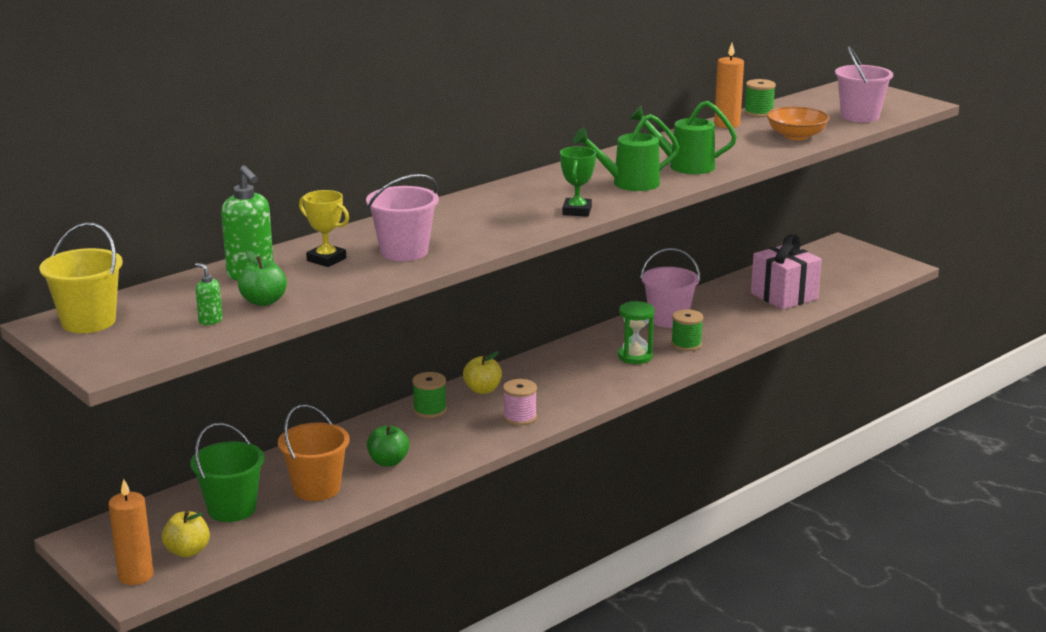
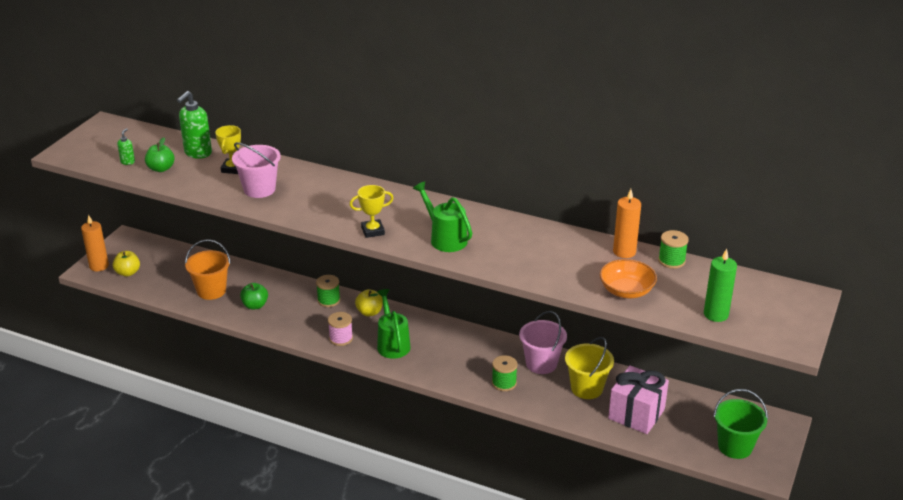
camera: 65 degrees right, 10 degrees up
yellow bucket [39,222,123,333] -> yellow bucket moved to [565,337,614,399]
green bucket [190,423,264,522] -> green bucket moved to [713,389,768,459]
green trophy [560,146,596,217] -> yellow trophy [350,185,394,238]
green hourglass [618,301,654,364] -> none
green watering can [630,101,737,174] -> green watering can moved to [377,289,411,359]
pink bucket [835,46,893,122] -> green candle [704,249,737,322]

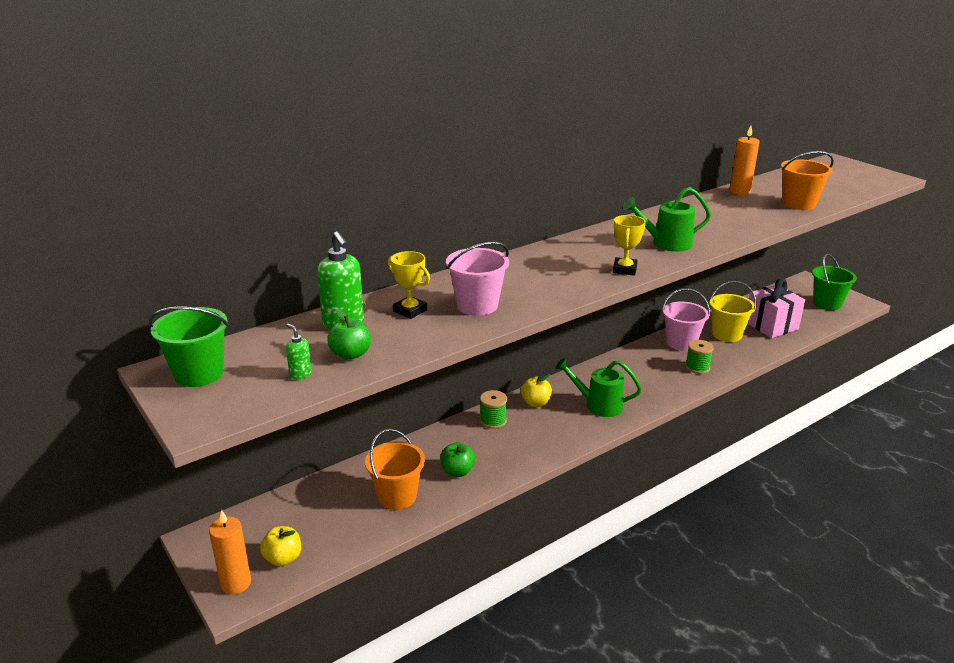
camera: 60 degrees left, 5 degrees down
pink spool [328,312,353,346] -> none
orange bowl [600,259,657,298] -> orange bucket [781,151,834,210]
green spool [658,230,689,269] -> none
green candle [704,249,737,322] -> none
none -> green bucket [149,306,229,387]

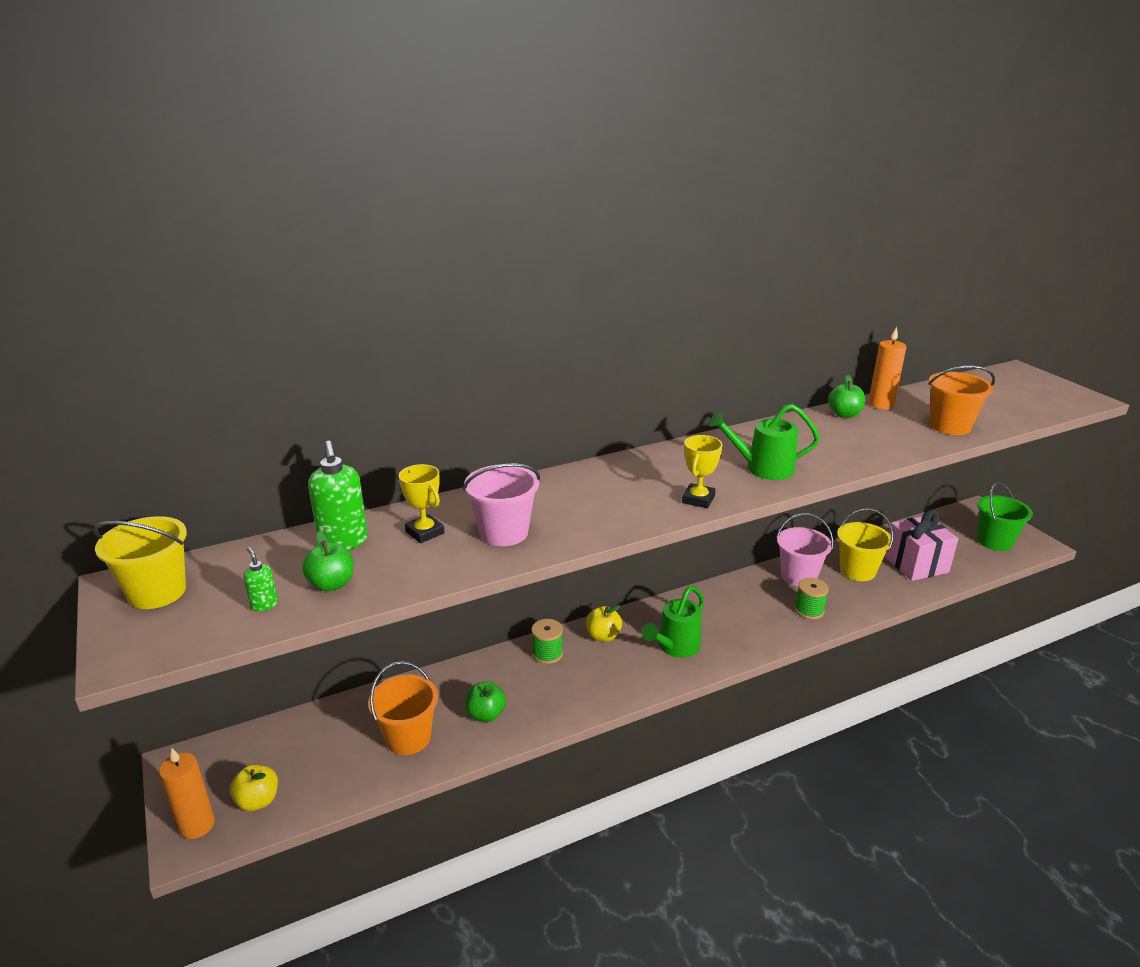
camera: 10 degrees right, 0 degrees up
green bucket [149,306,229,387] -> yellow bucket [93,516,187,609]
green watering can [555,358,642,417] -> green watering can turned 75 degrees counterclockwise [642,586,704,658]
none -> green apple [828,375,865,418]

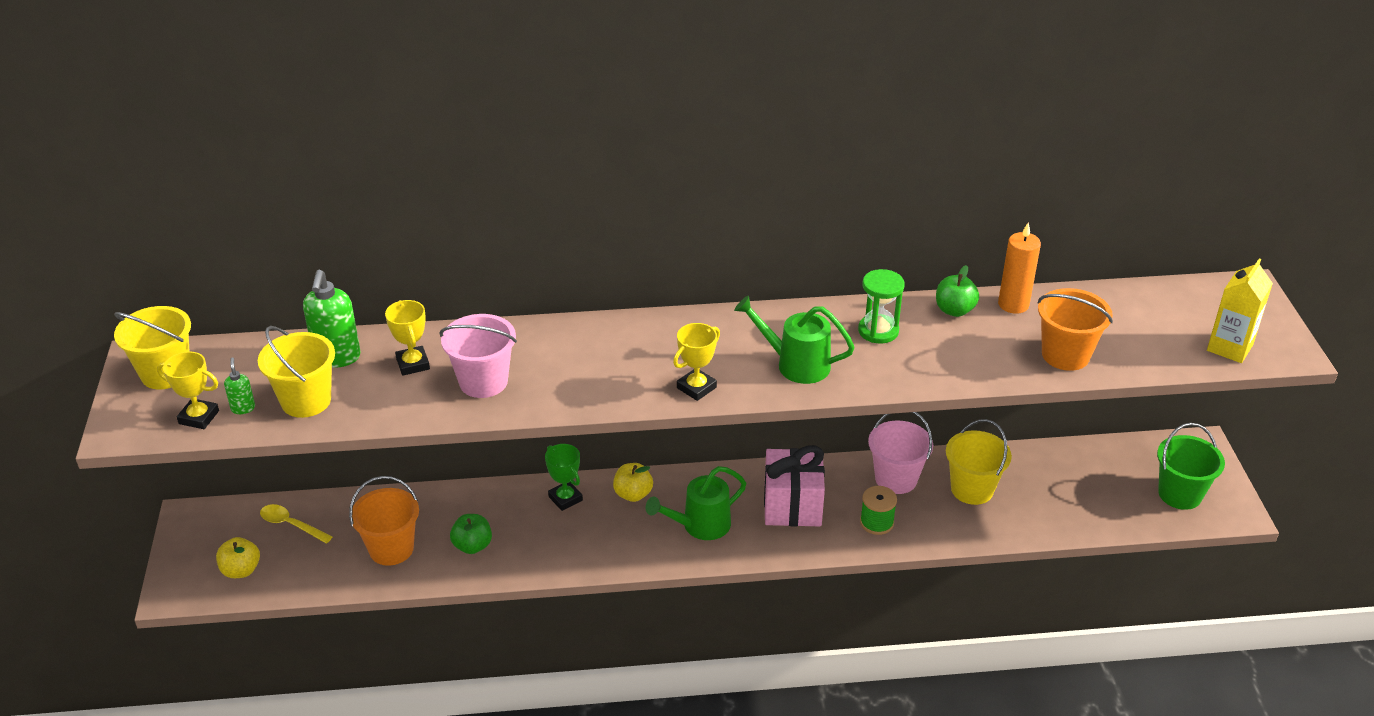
camera: 20 degrees right, 10 degrees up
orange candle [159,748,215,839] -> none
green apple [302,531,354,591] -> yellow bucket [258,326,335,418]
green spool [531,619,563,664] -> green trophy [545,444,583,511]
pink gift [884,509,958,581] -> pink gift moved to [764,445,825,527]
none -> yellow trophy [157,351,219,429]
none -> yellow spoon [260,504,332,544]
none -> green hourglass [858,269,905,344]
none -> yellow carton [1207,258,1273,363]

